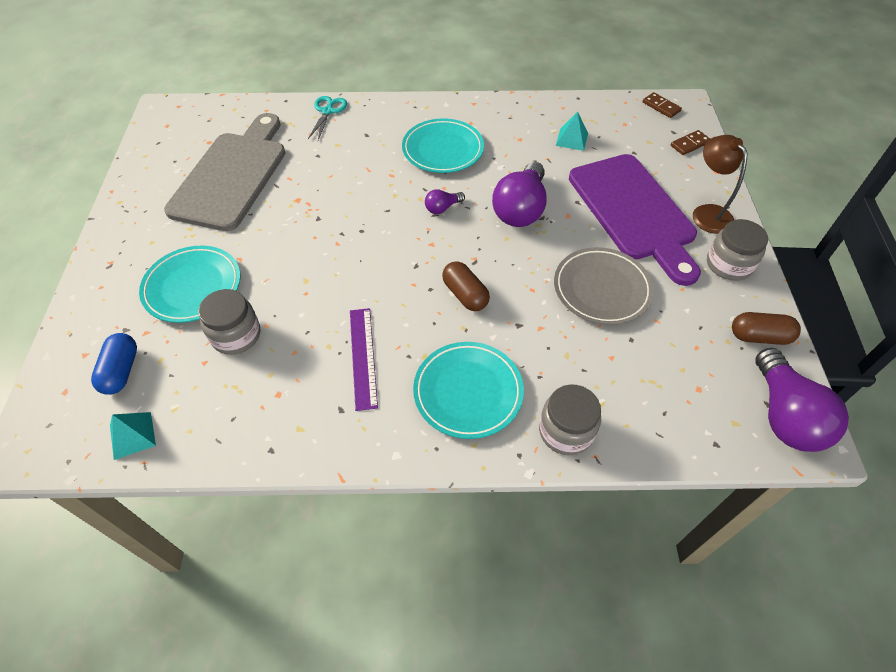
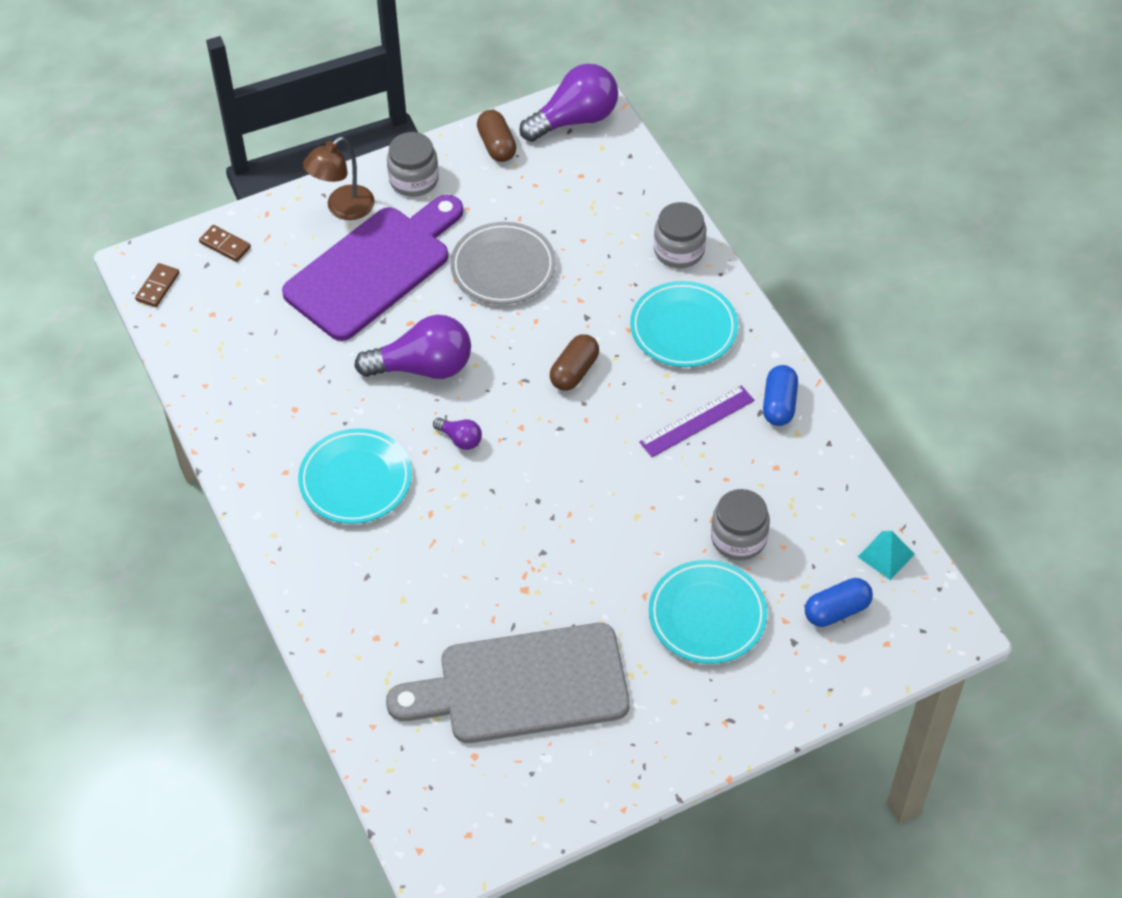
camera: 115 degrees left, 0 degrees up
turquoise scissors [308,96,347,140] -> none
turquoise pyramid [556,112,588,151] -> none
none -> blue capsule [763,365,798,426]

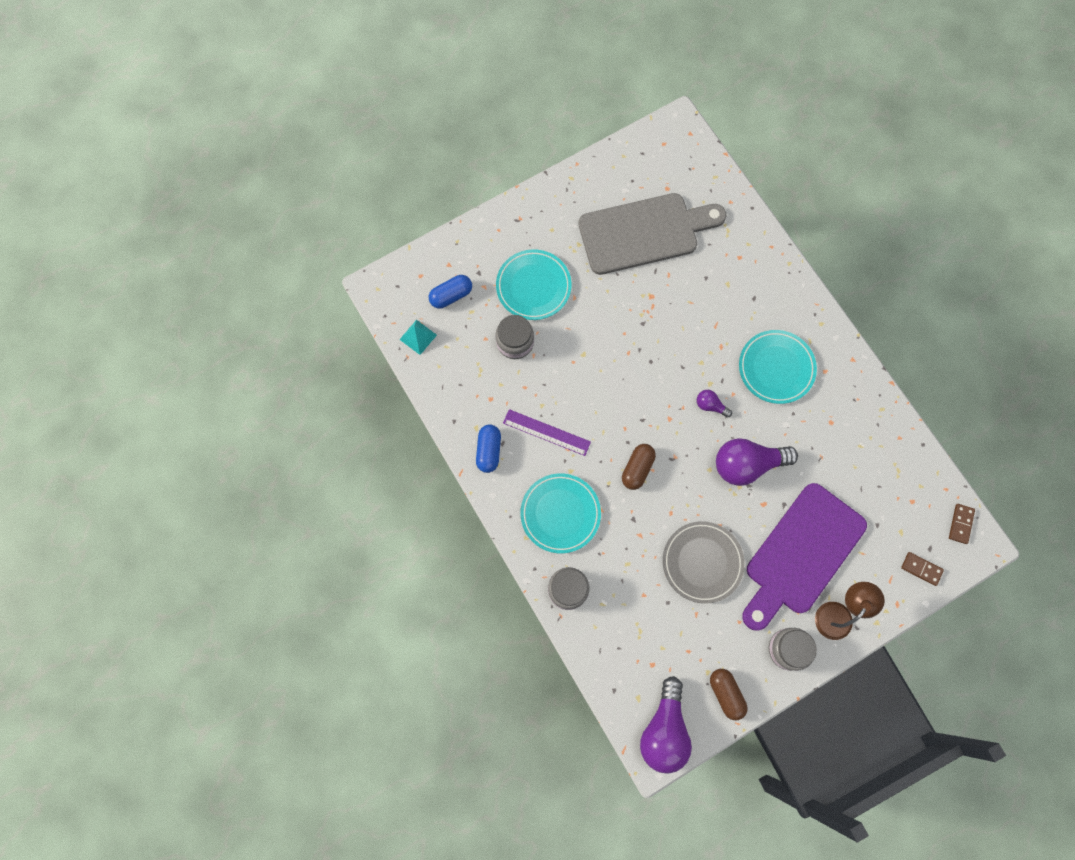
camera: 175 degrees right, 20 degrees up
purple light bulb [519,64,618,142] -> purple light bulb turned 45 degrees counterclockwise [640,676,692,774]
purple ruler [639,385,754,457] -> purple ruler turned 60 degrees clockwise [503,409,591,456]

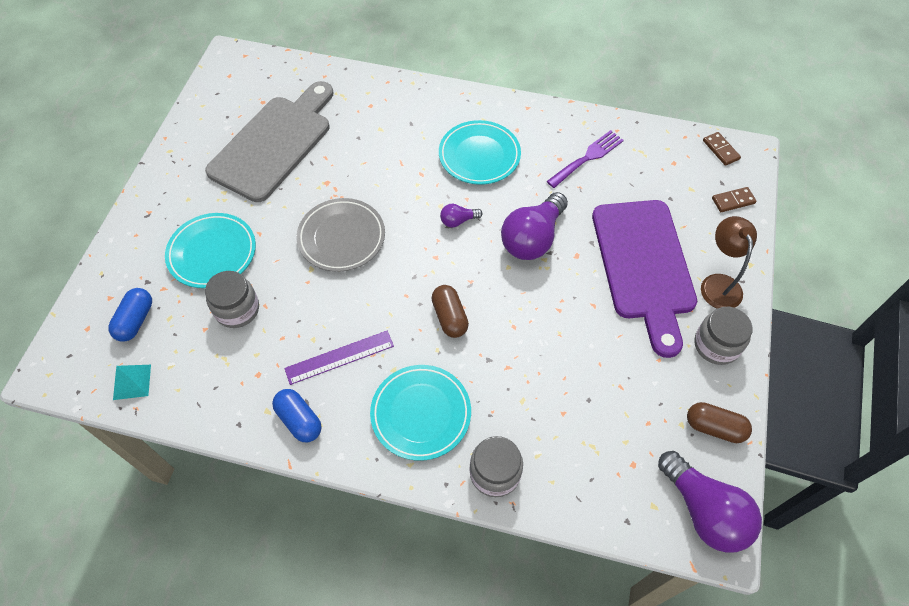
camera: 45 degrees left, 15 degrees down
grey plate [663,521,745,604] -> grey plate moved to [296,198,385,272]
none -> purple fork [547,130,624,188]

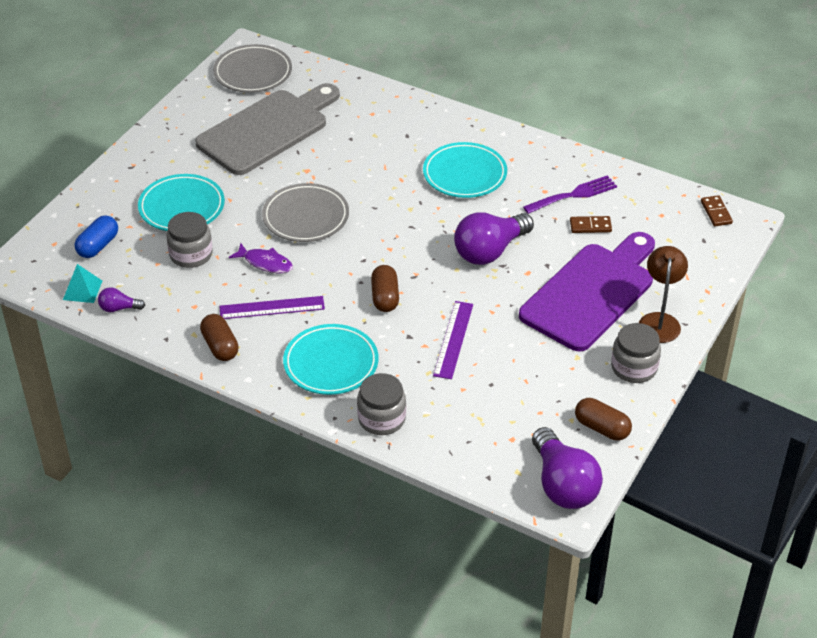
camera: 15 degrees right, 15 degrees down
blue capsule [272,389,322,442] -> brown capsule [200,314,239,361]
purple light bulb [440,204,483,228] -> purple light bulb moved to [98,287,145,312]
purple cutting board [592,200,697,358] -> purple cutting board turned 150 degrees counterclockwise [519,232,655,352]
brown domino [712,187,757,212] -> brown domino moved to [570,216,612,233]
none -> grey plate [213,44,292,93]
none -> purple fish [229,243,293,273]
none -> purple ruler [433,301,473,379]

